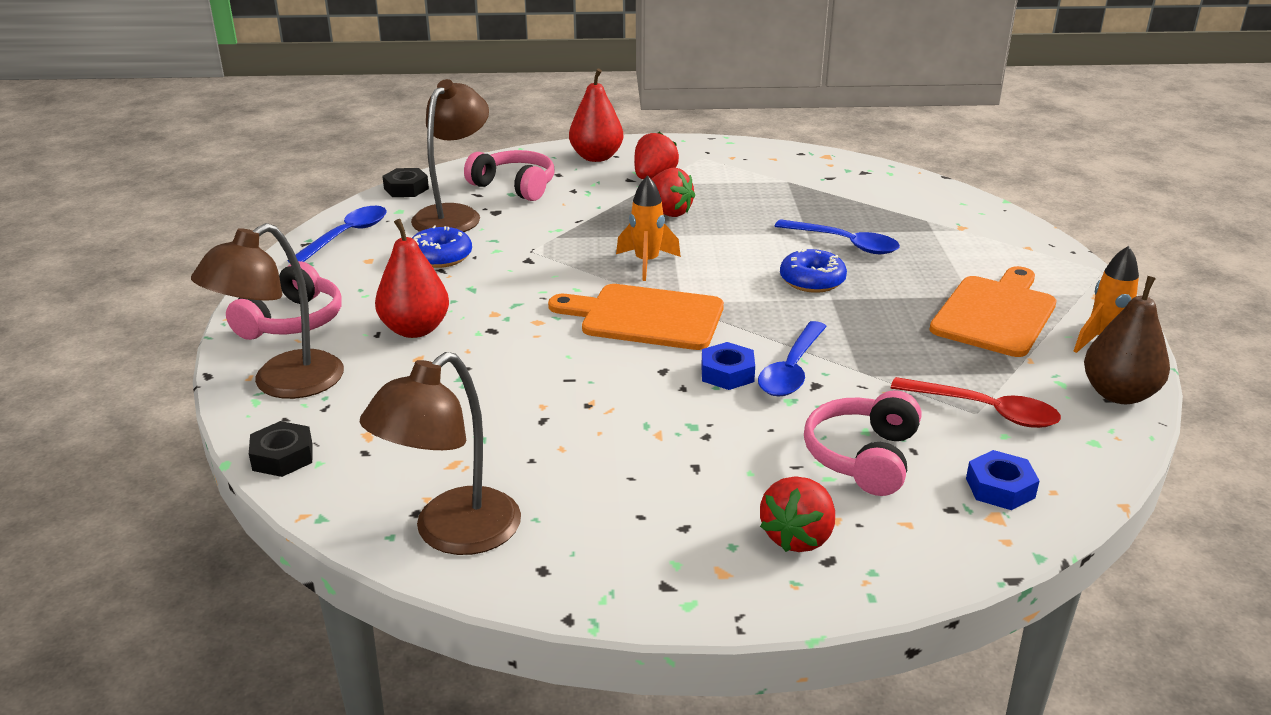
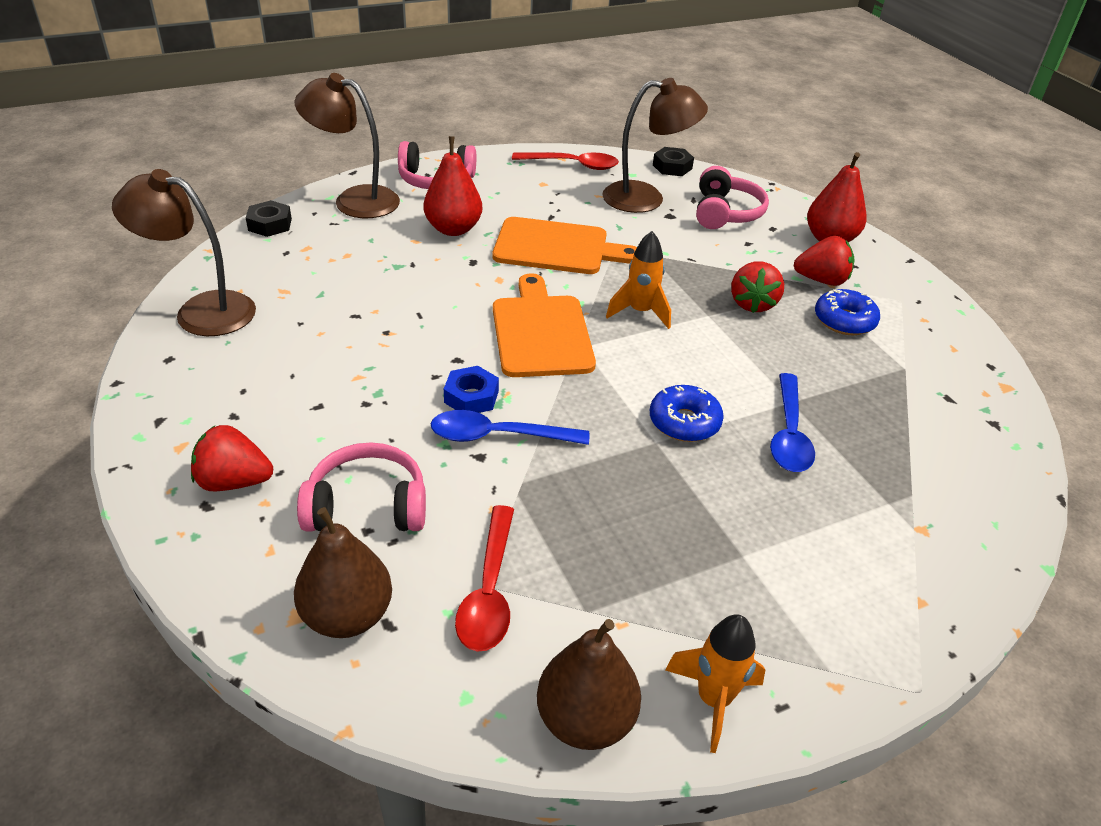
camera: 65 degrees right, 10 degrees up
blue spoon [288,206,387,263] -> red spoon [512,152,619,170]
blue donut [412,225,472,268] -> blue donut moved to [815,289,880,335]
orange cutting board [929,266,1056,357] -> orange cutting board moved to [493,217,637,274]
blue nut [966,450,1040,510] -> brown pear [294,507,392,638]

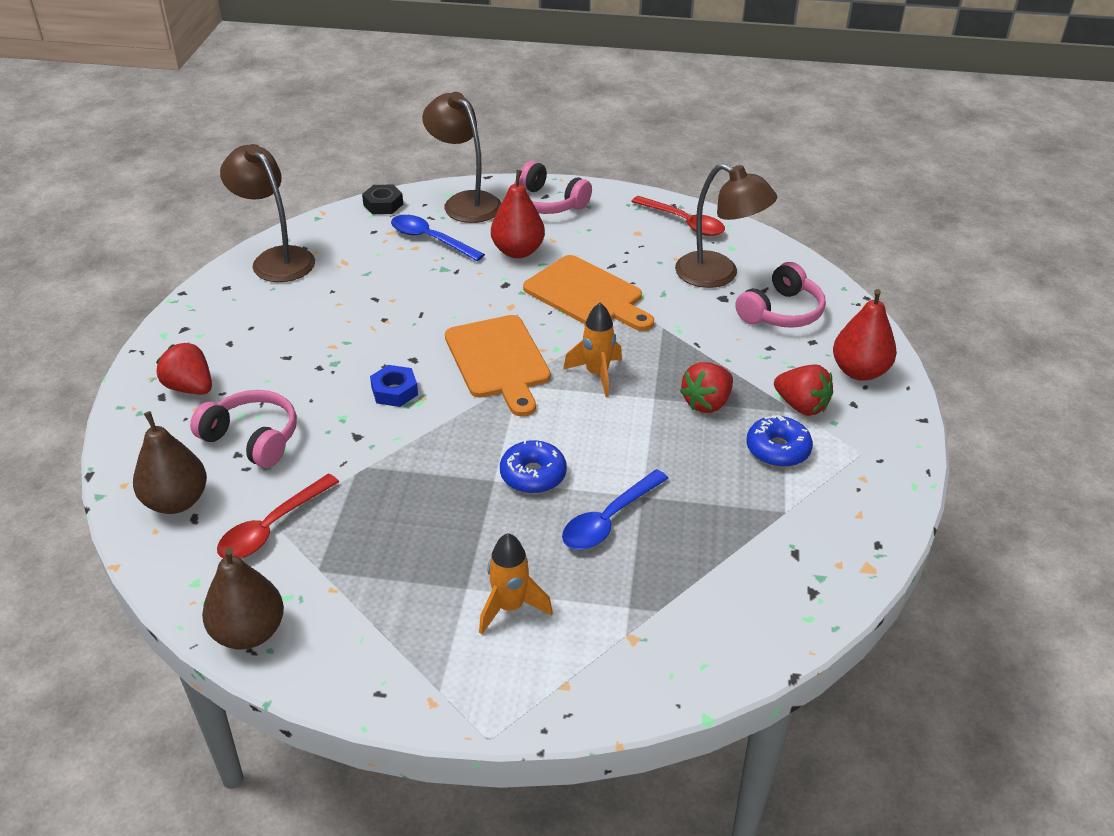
camera: 35 degrees right, 0 degrees up
blue spoon [431,410,589,445] -> blue spoon moved to [391,215,485,261]
orange cutting board [493,273,596,377] -> orange cutting board turned 135 degrees clockwise [445,315,551,417]
black nut [653,147,694,176] -> none
orange rocket [665,614,765,753] -> orange rocket moved to [479,533,553,635]

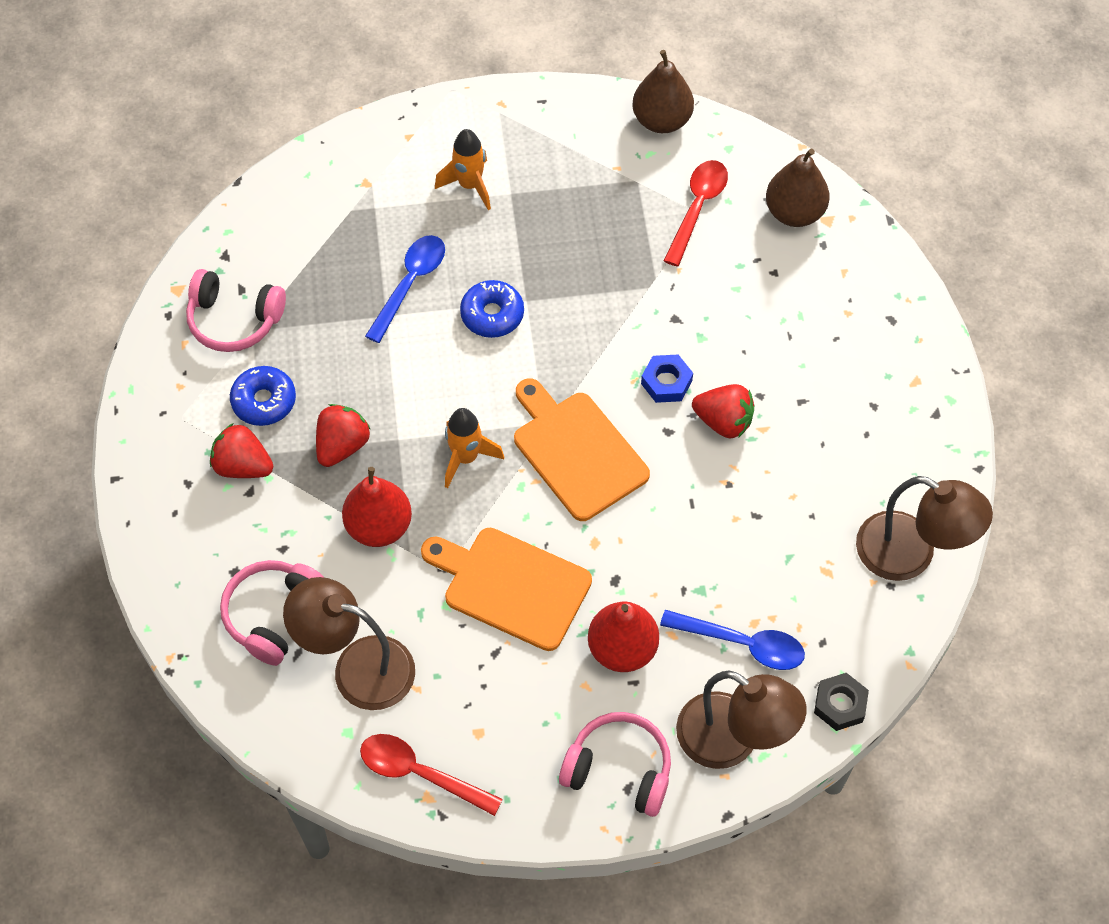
camera: 165 degrees right, 20 degrees up
red strawberry [156,342,212,395] -> red strawberry moved to [692,384,754,438]
pink headphones [190,390,297,468] -> pink headphones moved to [186,269,286,352]
red pear [833,289,897,381] -> red pear moved to [342,467,412,547]

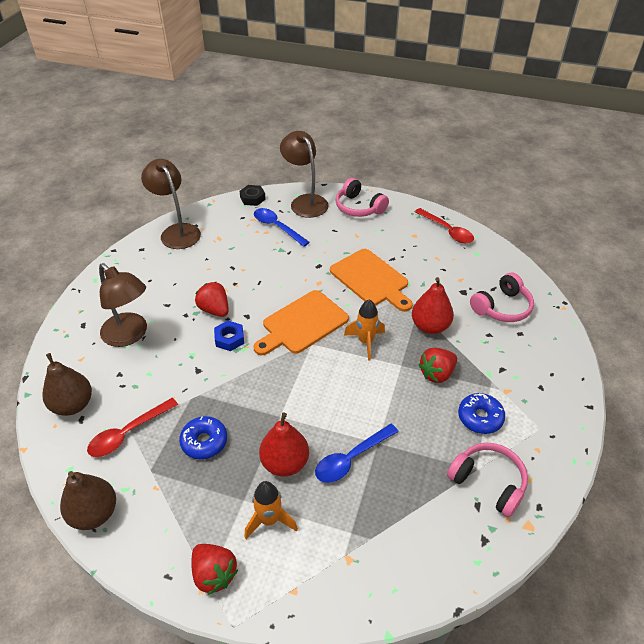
camera: 155 degrees left, 15 degrees down
red strawberry [210,423,273,478] -> red strawberry moved to [191,544,238,595]
brown lamp [283,577,415,710] -> brown lamp moved to [99,263,147,347]
blue donut [460,280,524,338] -> blue donut moved to [179,416,227,459]
orange cutting board [514,378,650,521] -> orange cutting board turned 60 degrees clockwise [253,290,349,355]
red pear [588,602,659,672] -> red pear moved to [259,412,309,476]

